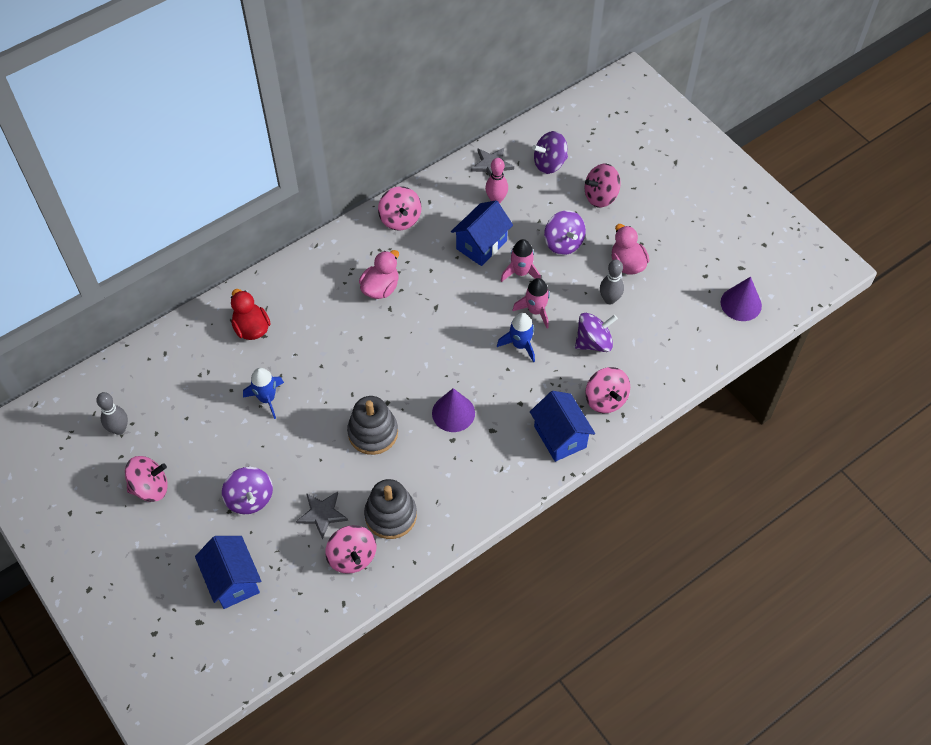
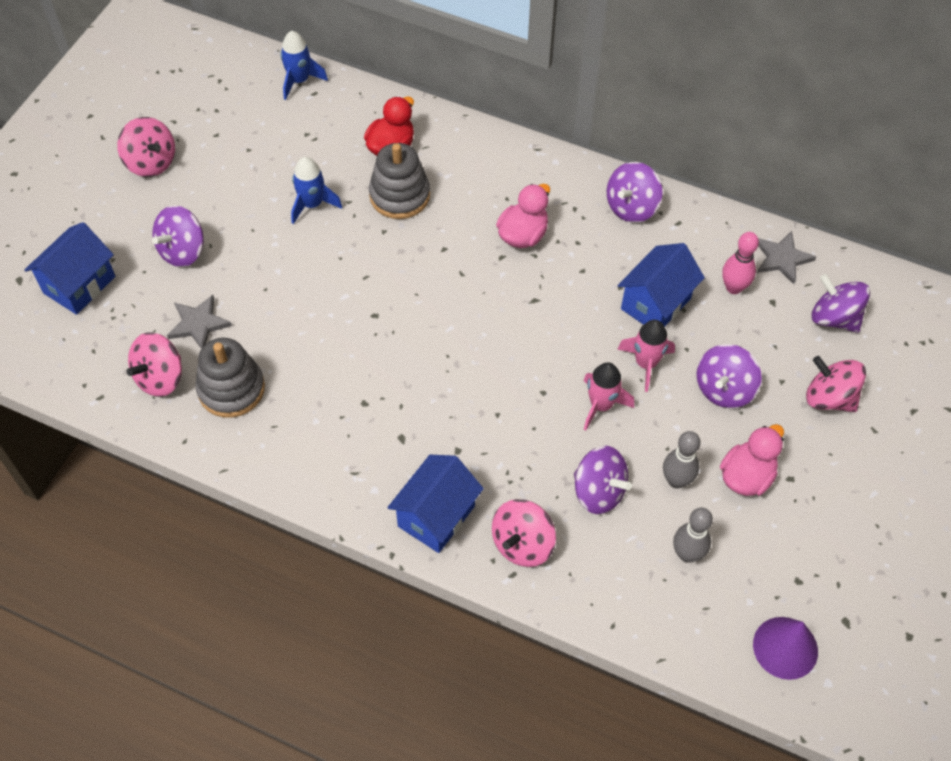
camera: 60 degrees right, 0 degrees up
grey bowling pin [96,392,128,435] -> grey bowling pin moved to [673,508,713,563]
grey stacking toy [347,396,398,455] -> grey stacking toy moved to [369,143,430,219]
pink duck [359,250,399,299] -> pink duck turned 60 degrees counterclockwise [496,184,550,248]
pink spinning top [378,186,422,230] -> purple spinning top [607,162,662,223]
purple cone [432,388,475,432] -> none
blue house [451,200,513,266] -> blue house turned 60 degrees counterclockwise [618,243,705,327]
blue rocket [497,313,535,362] -> blue rocket moved to [280,31,328,100]

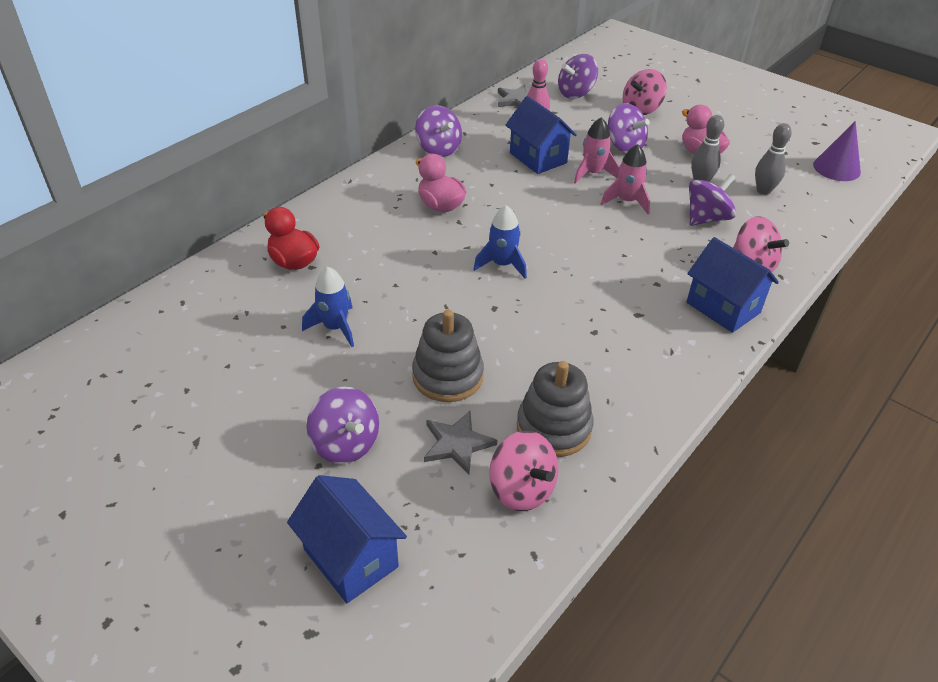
camera: 75 degrees left, 15 degrees down
pink spinning top [117,117,175,177] -> none
blue rocket [280,31,328,100] -> blue rocket moved to [473,205,527,279]
grey stacking toy [369,143,430,219] -> grey stacking toy moved to [412,310,484,402]

